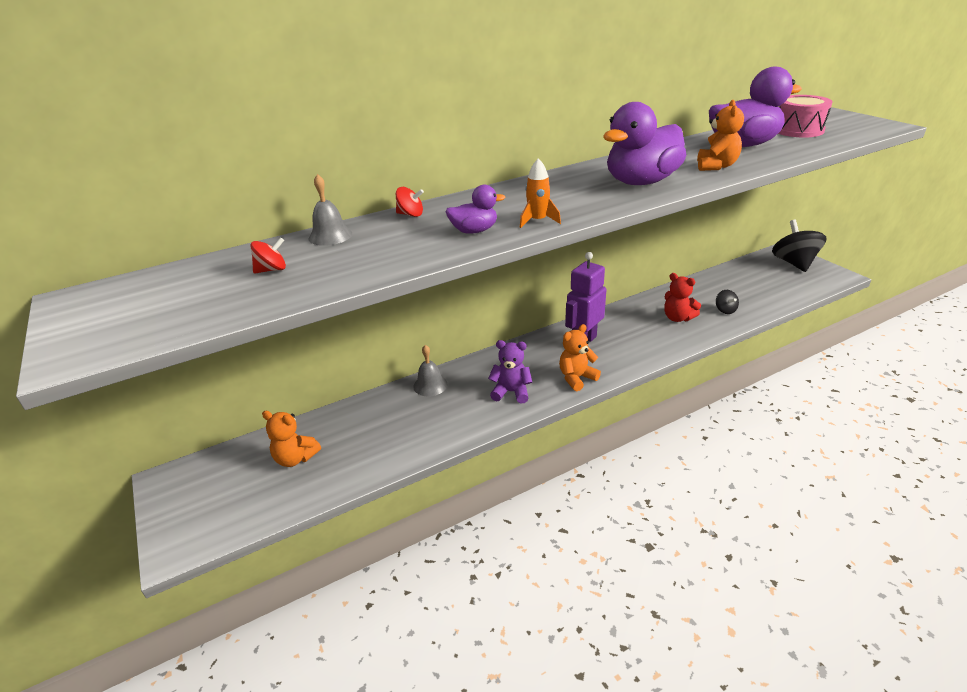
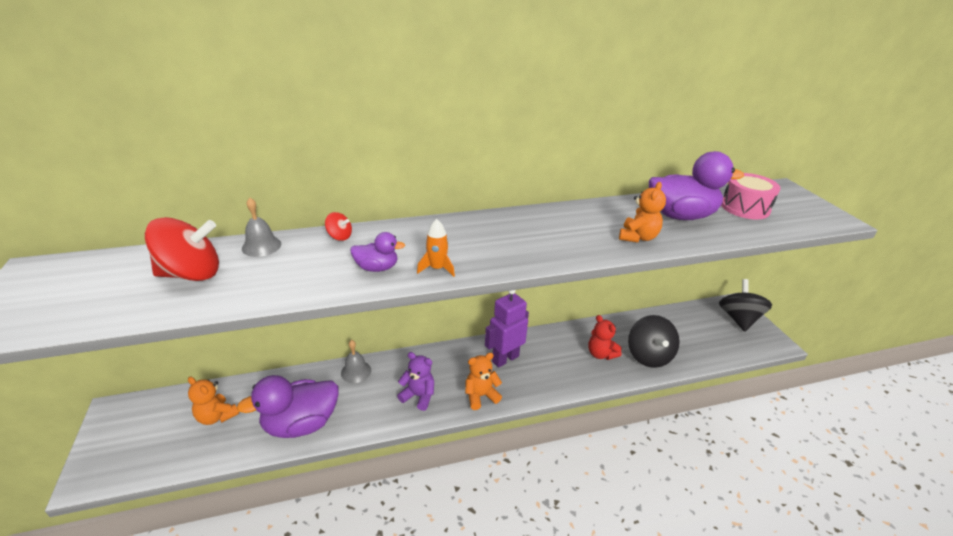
camera: 10 degrees right, 0 degrees up
red spinning top [250,237,286,273] -> red spinning top [145,217,219,281], size x2.20
purple duck [603,102,686,185] -> purple duck moved to [236,375,339,438]
black spinning top [716,290,739,314] -> black spinning top [628,315,680,368], size x2.20

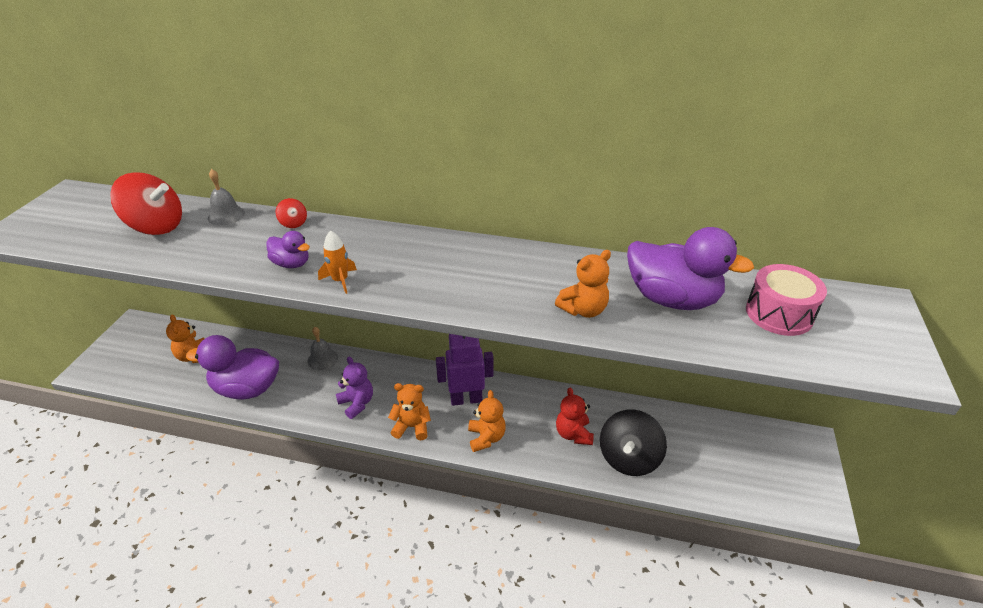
camera: 30 degrees right, 5 degrees up
black spinning top [719,279,772,332] -> none
none -> orange teddy bear [468,390,506,452]

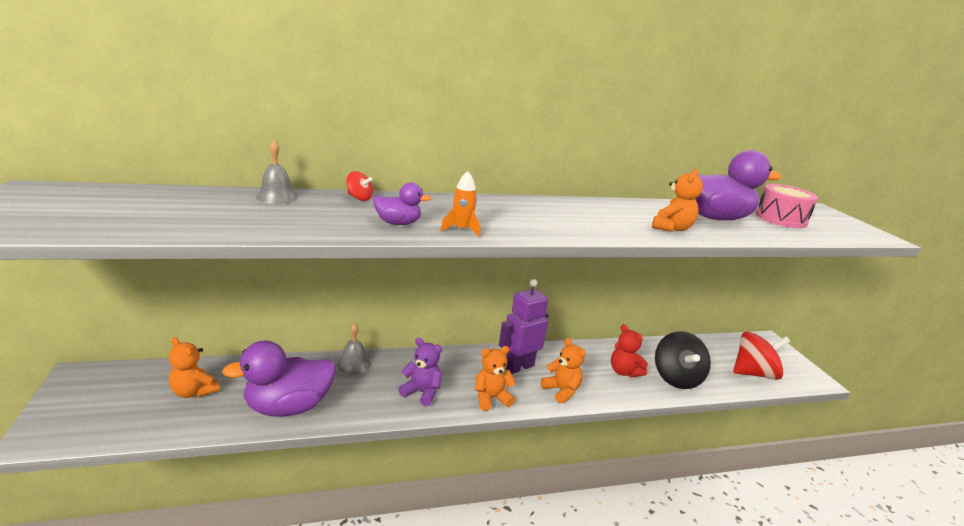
camera: 30 degrees left, 15 degrees down
red spinning top [110,173,182,235] -> red spinning top moved to [733,332,790,380]

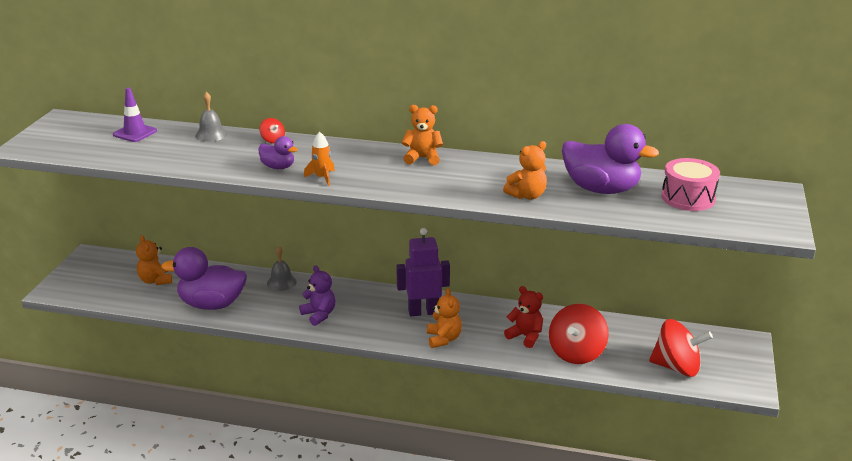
camera: 30 degrees right, 5 degrees up
orange teddy bear [475,346,516,411] -> orange teddy bear moved to [402,105,443,165]
red teddy bear [611,324,648,377] -> red teddy bear turned 135 degrees clockwise [504,286,543,348]
black spinning top [655,331,711,389] -> red spinning top [549,304,609,364]
none -> purple traffic cone [113,87,157,142]

